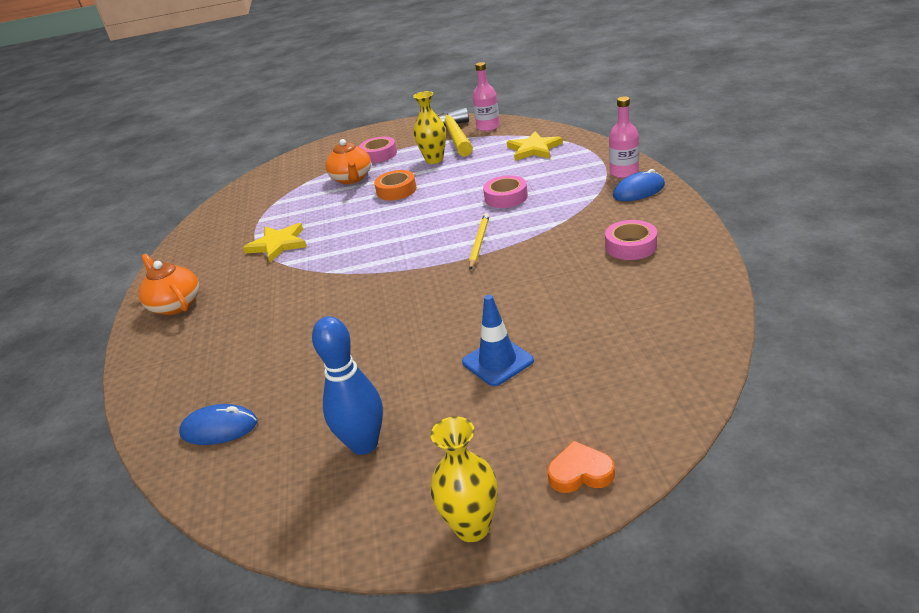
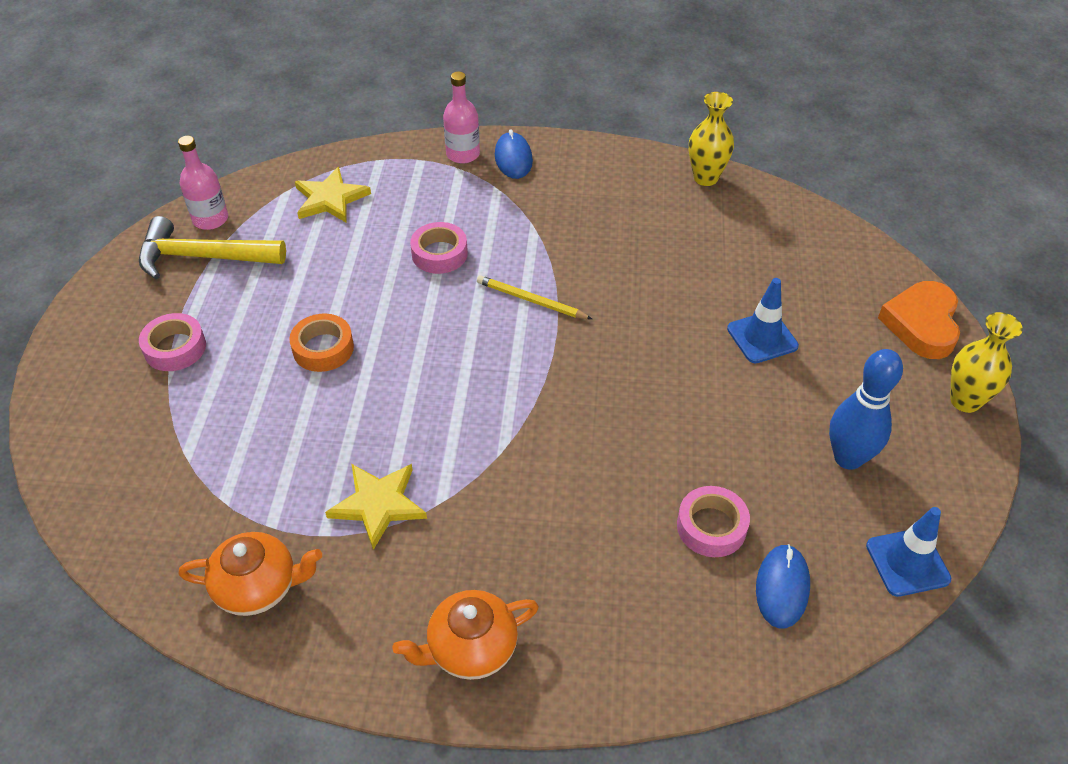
camera: 80 degrees left, 15 degrees up
orange teapot [325,139,371,184] -> orange teapot moved to [179,532,322,616]
yellow vase [413,91,446,164] -> yellow vase moved to [689,92,734,186]
orange heart [548,441,615,493] -> orange heart [878,281,960,359], size x1.68
pink tape [605,220,657,260] -> pink tape moved to [677,486,750,557]
none -> blue traffic cone [866,507,951,597]

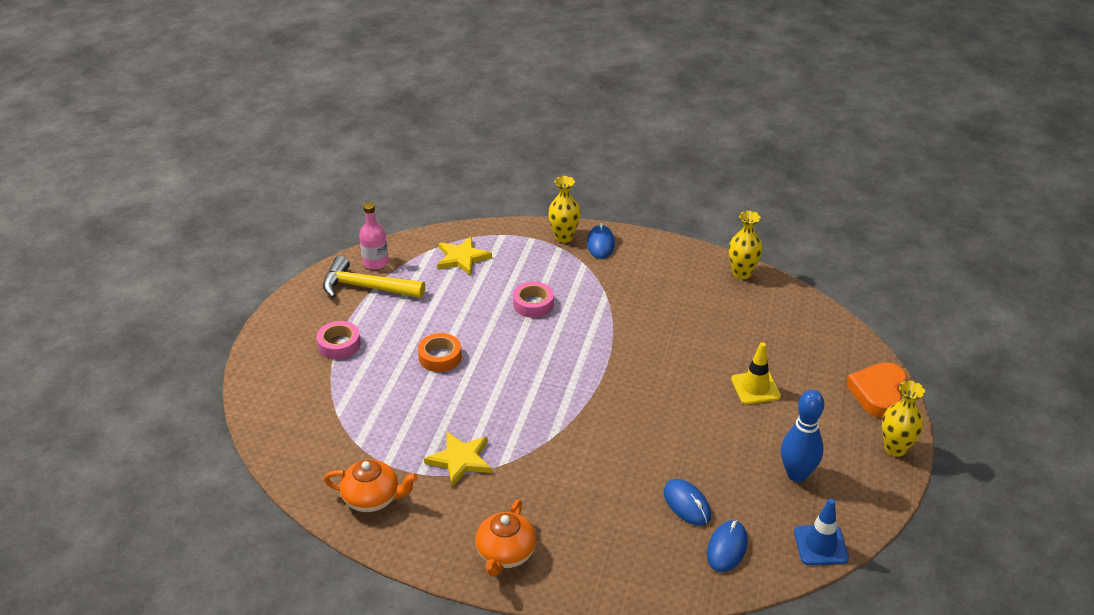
camera: 10 degrees right, 10 degrees down
orange teapot [393,590,539,680] -> orange teapot turned 60 degrees counterclockwise [476,499,536,577]
pink bottle [443,72,480,164] -> yellow vase [548,176,581,243]
yellow pencil [477,275,592,319] -> none
pink tape [677,486,750,557] -> blue mouse [664,479,711,526]
blue traffic cone [727,278,799,363] -> yellow traffic cone [731,342,781,405]

